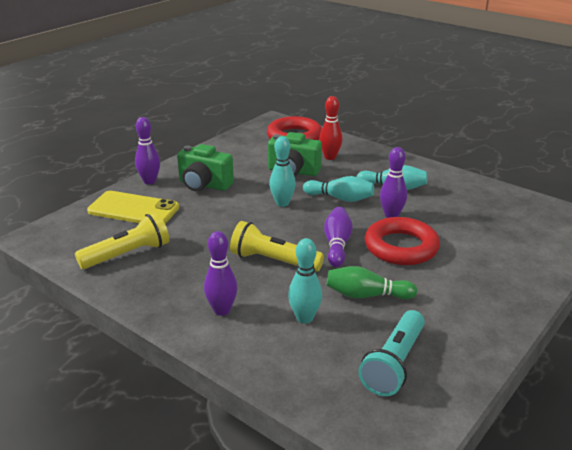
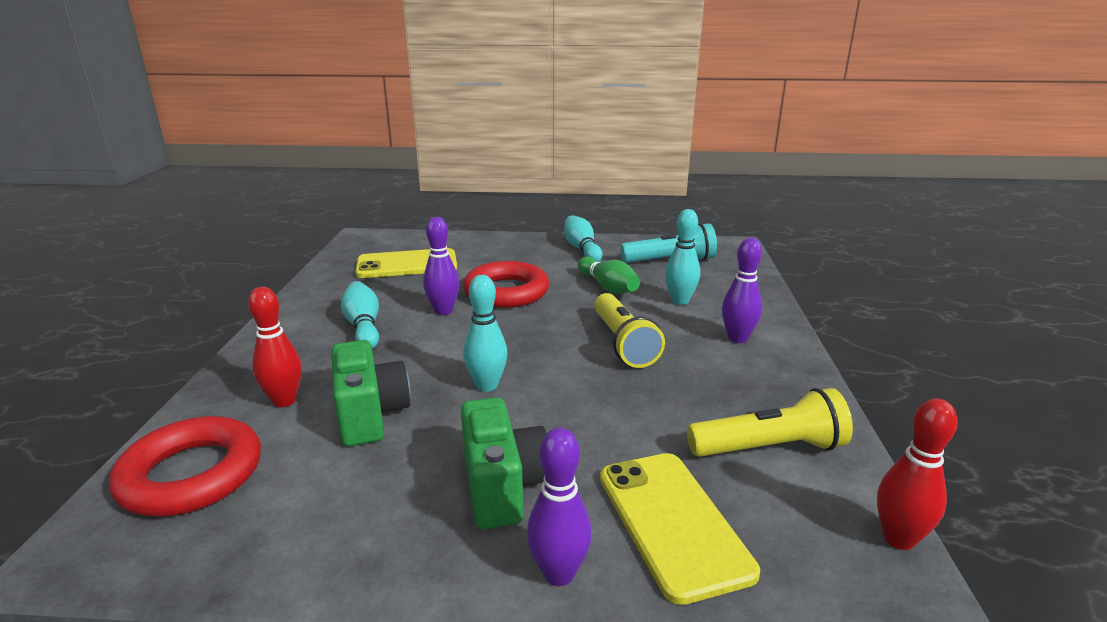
camera: 125 degrees left, 5 degrees down
yellow flashlight [75,212,169,269] -> yellow flashlight turned 150 degrees clockwise [687,388,853,457]
turquoise bowling pin [303,176,374,202] -> turquoise bowling pin moved to [564,215,603,262]
purple bowling pin [324,207,353,267] -> none
none -> yellow phone [355,248,457,278]
none -> red bowling pin [877,398,958,550]

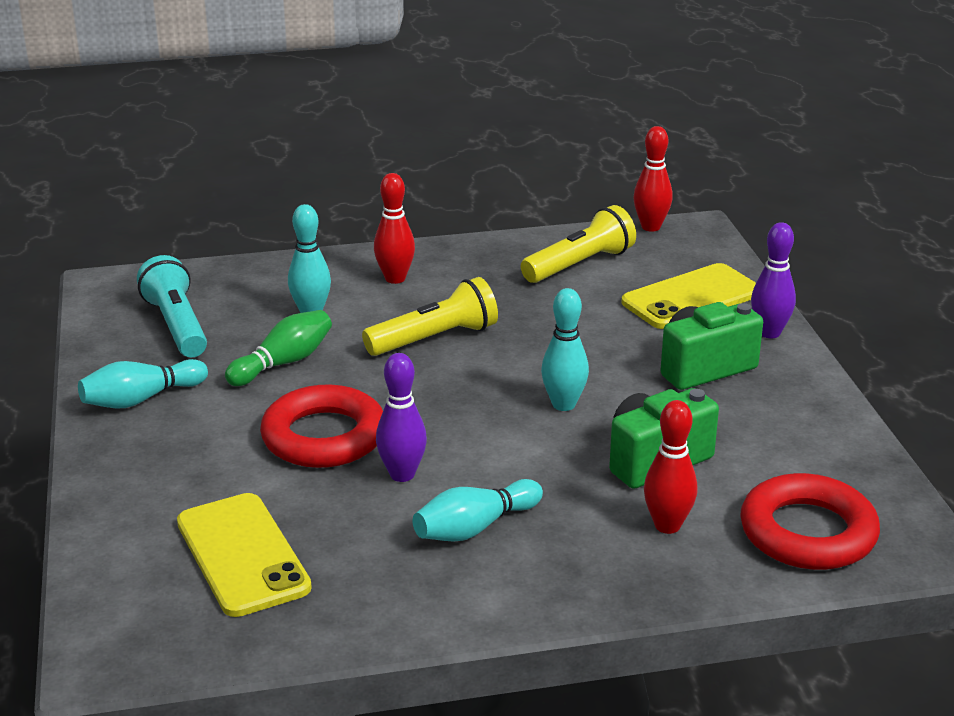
camera: 105 degrees left, 5 degrees up
yellow flashlight [687,388,853,457] -> yellow flashlight turned 75 degrees clockwise [521,205,636,283]
purple bowling pin [722,238,762,343] -> red bowling pin [374,173,415,284]

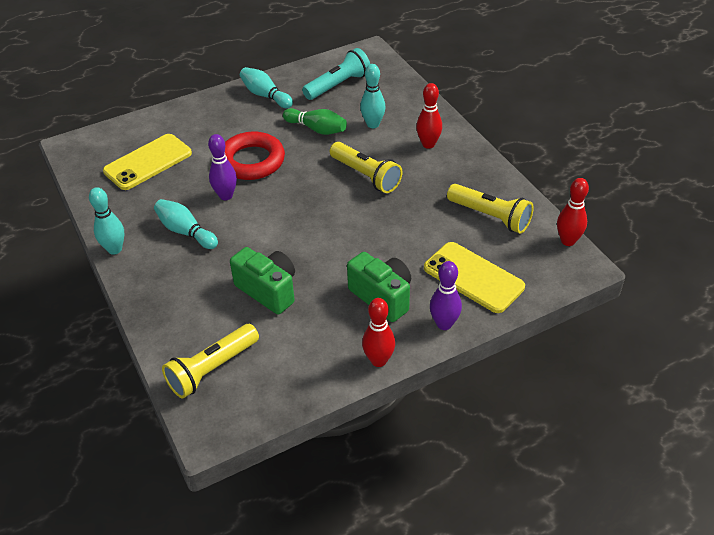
camera: 75 degrees right, 15 degrees up
turquoise bowling pin [541,288,589,411] -> turquoise bowling pin moved to [89,187,124,255]
red bowling pin [644,400,697,534] -> red bowling pin moved to [362,298,395,367]
red ring [740,473,880,570] -> yellow flashlight [162,324,259,398]

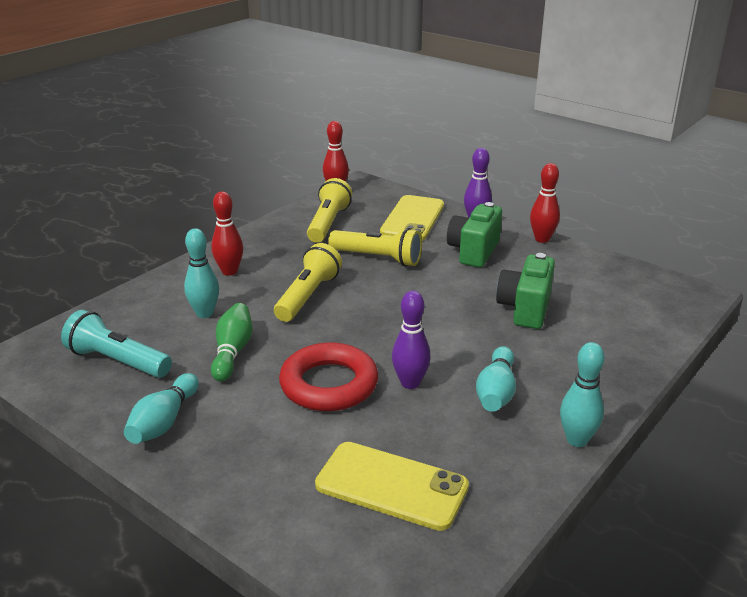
camera: 115 degrees left, 15 degrees down
yellow flashlight [162,324,259,398] -> yellow flashlight moved to [328,228,422,266]

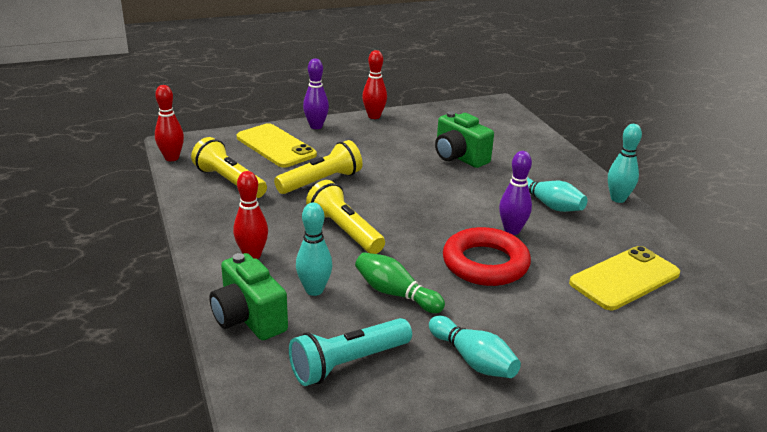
camera: 60 degrees left, 0 degrees up
green camera [447,202,502,267] -> green camera moved to [210,253,288,340]

